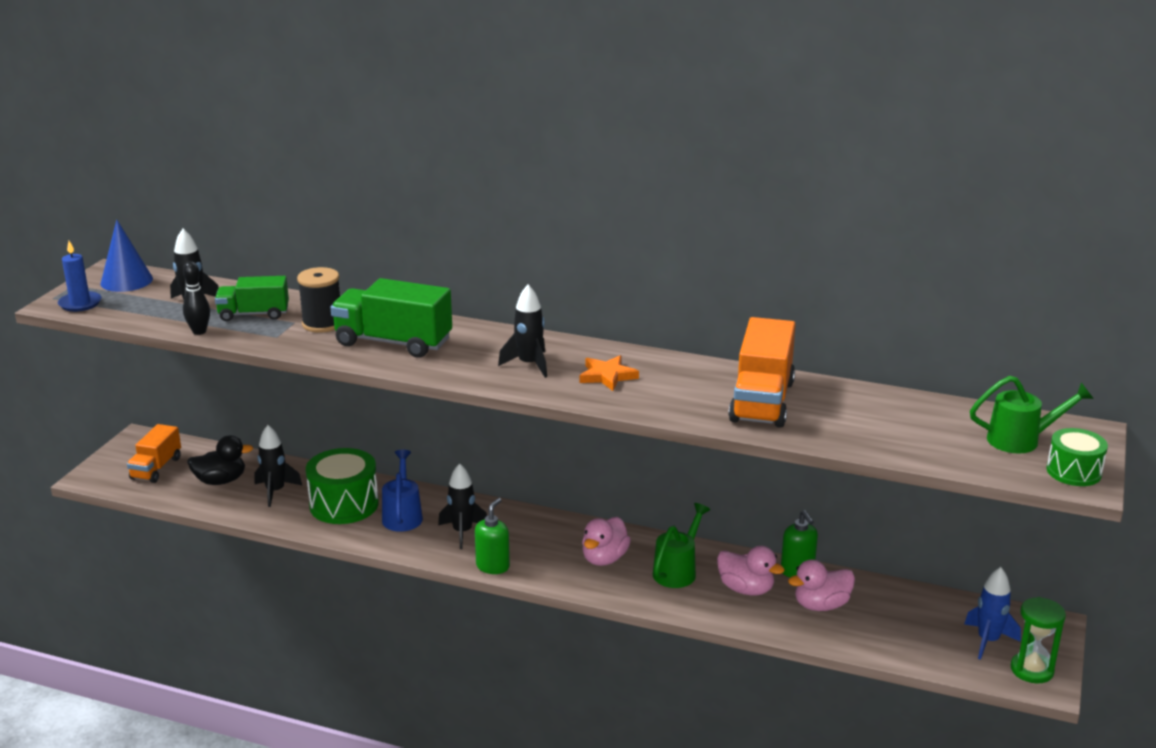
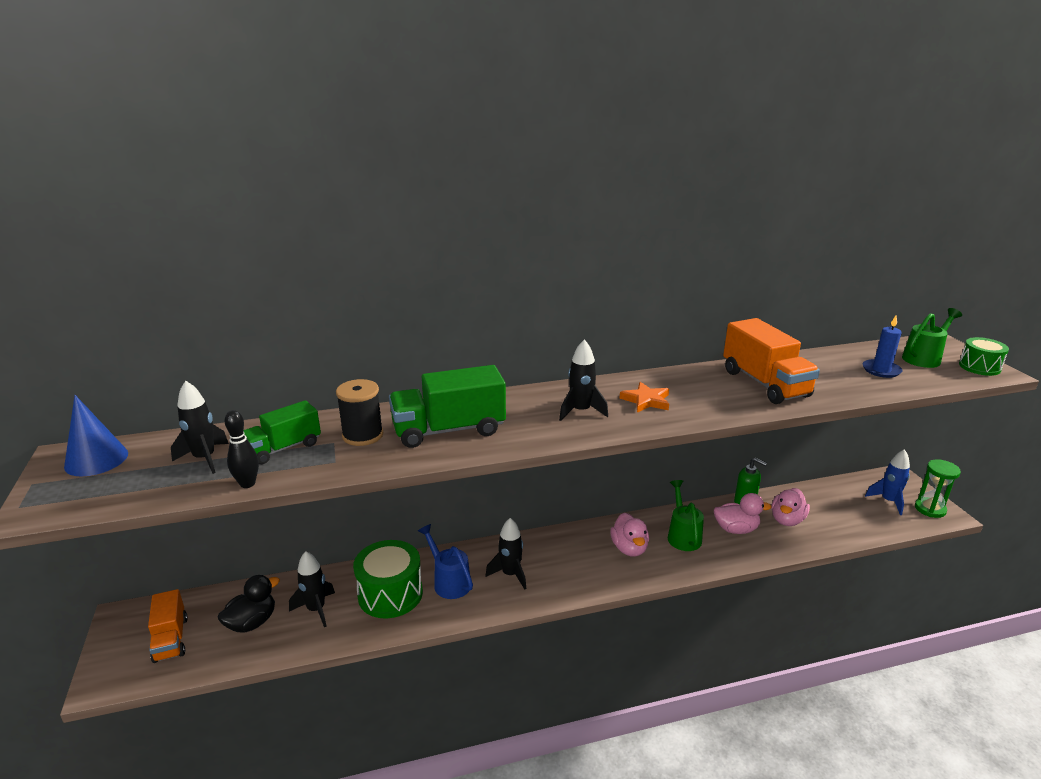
camera: 35 degrees left, 0 degrees up
blue candle [58,241,101,312] -> blue candle moved to [863,315,902,378]
green soap dispenser [475,498,510,574] -> none

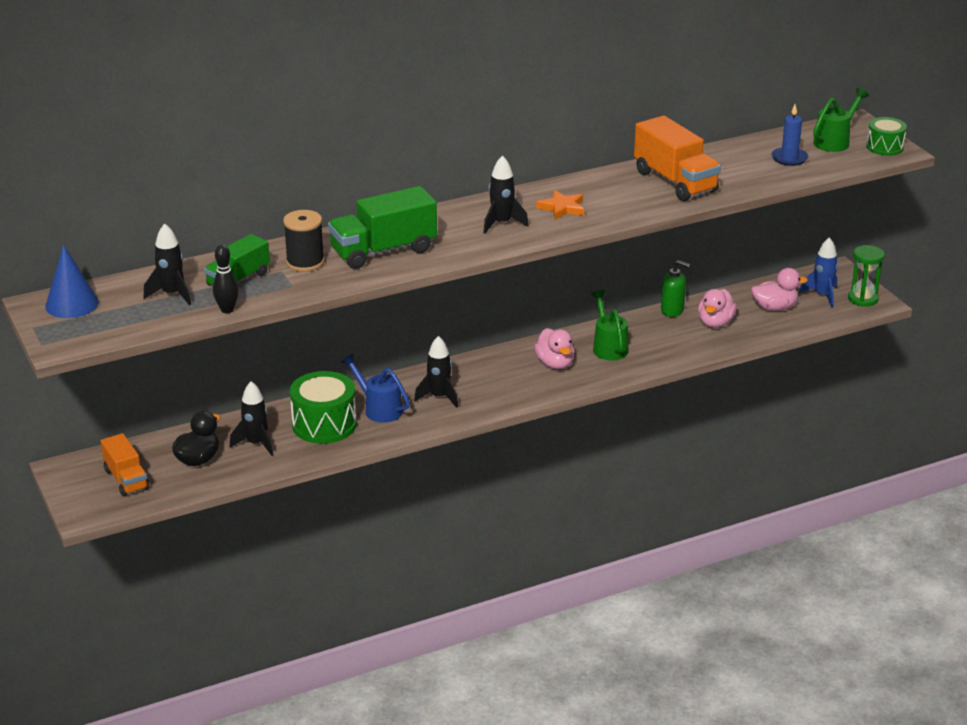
camera: 10 degrees left, 5 degrees up
pink duck [714,493,772,534] -> pink duck moved to [751,268,808,311]

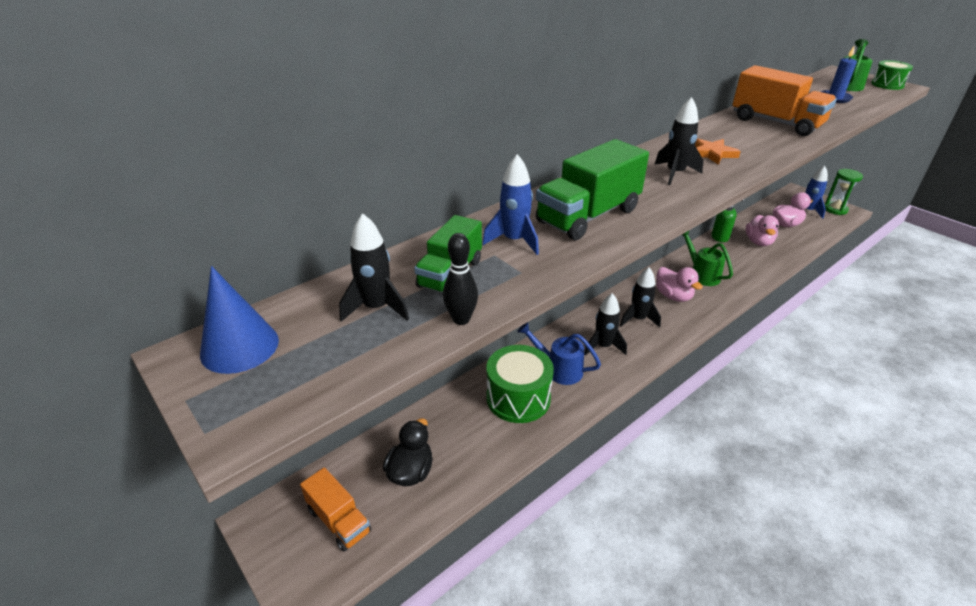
camera: 15 degrees left, 5 degrees up
black rocket [230,381,273,456] -> black rocket moved to [620,267,661,328]
black spool [283,210,324,272] -> blue rocket [482,154,539,255]

